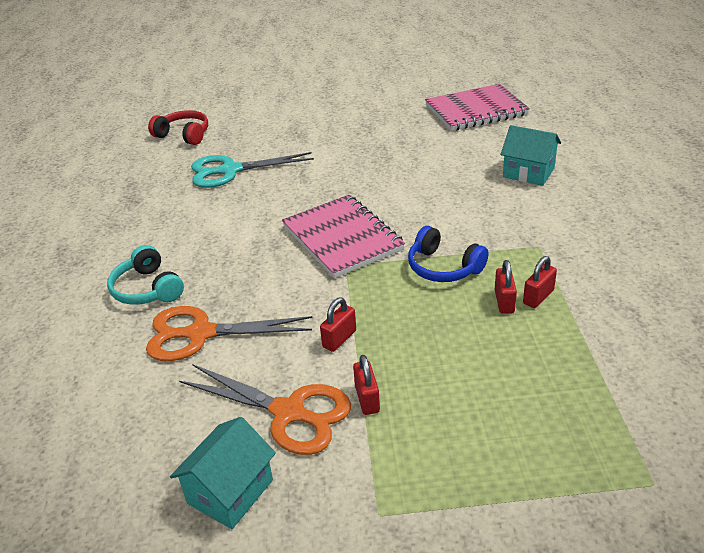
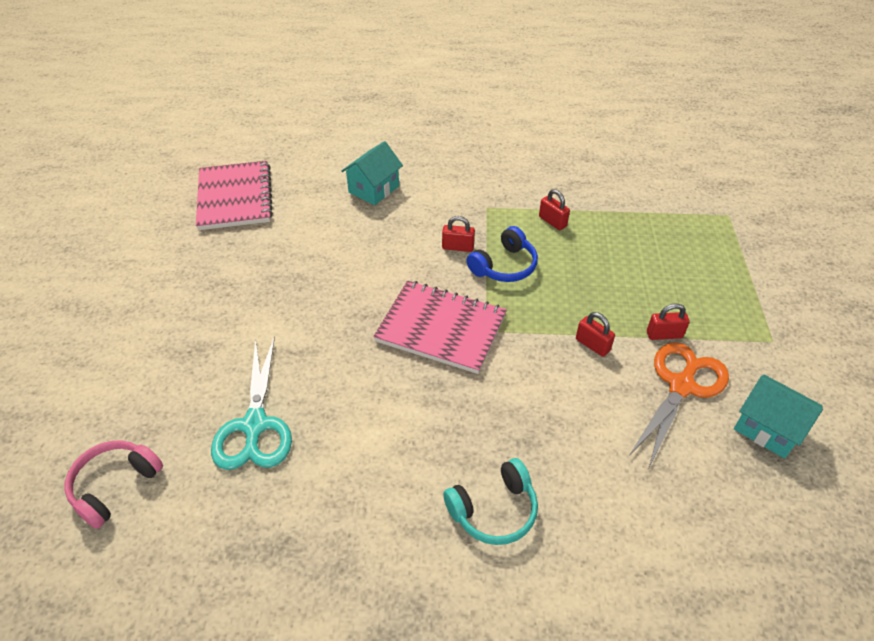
camera: 85 degrees left, 10 degrees up
orange scissors [146,306,312,361] -> none
red headphones [148,110,208,145] -> pink headphones [64,440,163,529]
pink notebook [282,195,405,278] -> pink notebook turned 45 degrees clockwise [373,281,507,374]
red padlock [495,260,517,314] -> red padlock moved to [442,216,475,252]

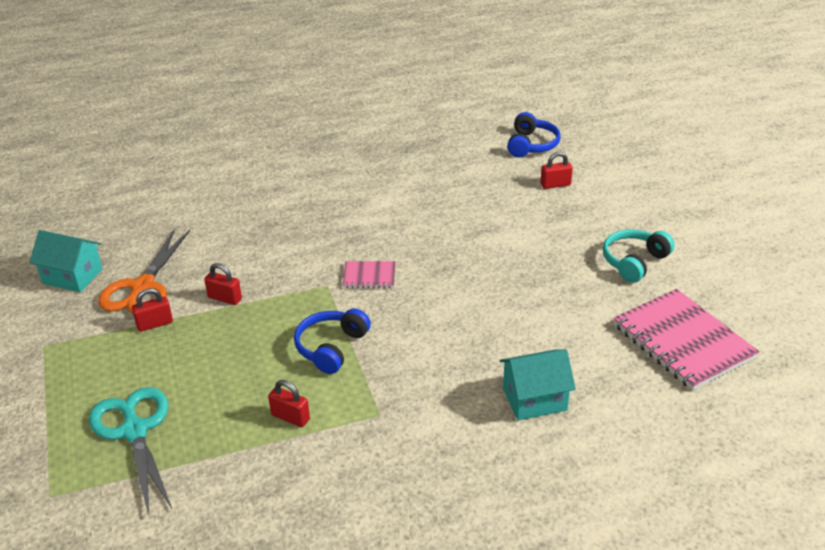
camera: 160 degrees right, 10 degrees down
pink headphones [64,440,163,529] -> blue headphones [507,112,560,157]
turquoise scissors [211,336,292,470] -> turquoise scissors moved to [89,387,172,516]
turquoise house [341,141,403,206] -> turquoise house turned 60 degrees clockwise [500,349,576,420]
pink notebook [373,281,507,374] -> pink notebook [343,261,395,288], size x0.48
red padlock [442,216,475,252] -> red padlock moved to [541,152,573,189]
turquoise headphones [443,458,538,545] -> turquoise headphones moved to [603,229,674,283]

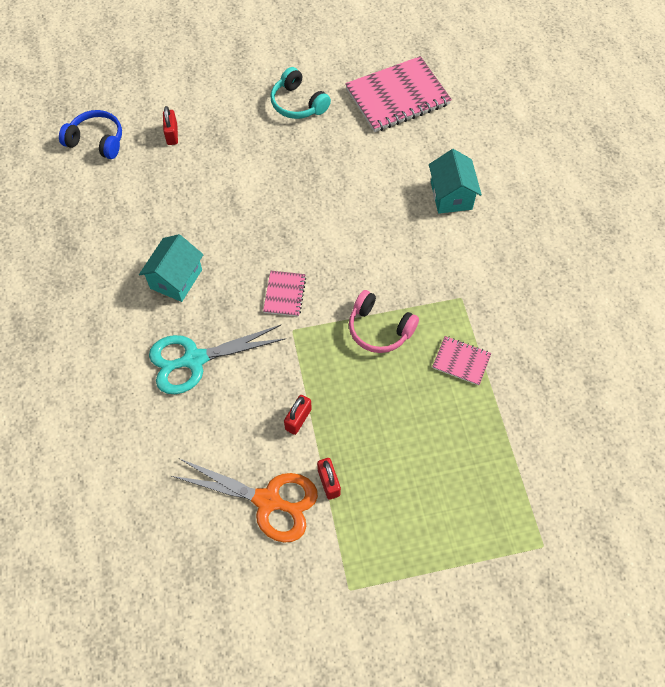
camera: 85 degrees left, 25 degrees up
turquoise house [29,230,103,292] -> turquoise house moved to [139,234,204,302]
turquoise scissors [89,387,172,516] -> turquoise scissors moved to [149,325,286,394]
red padlock [268,380,310,427] -> pink notebook [432,336,491,386]
blue headphones [294,308,371,374] -> pink headphones [349,290,419,353]

